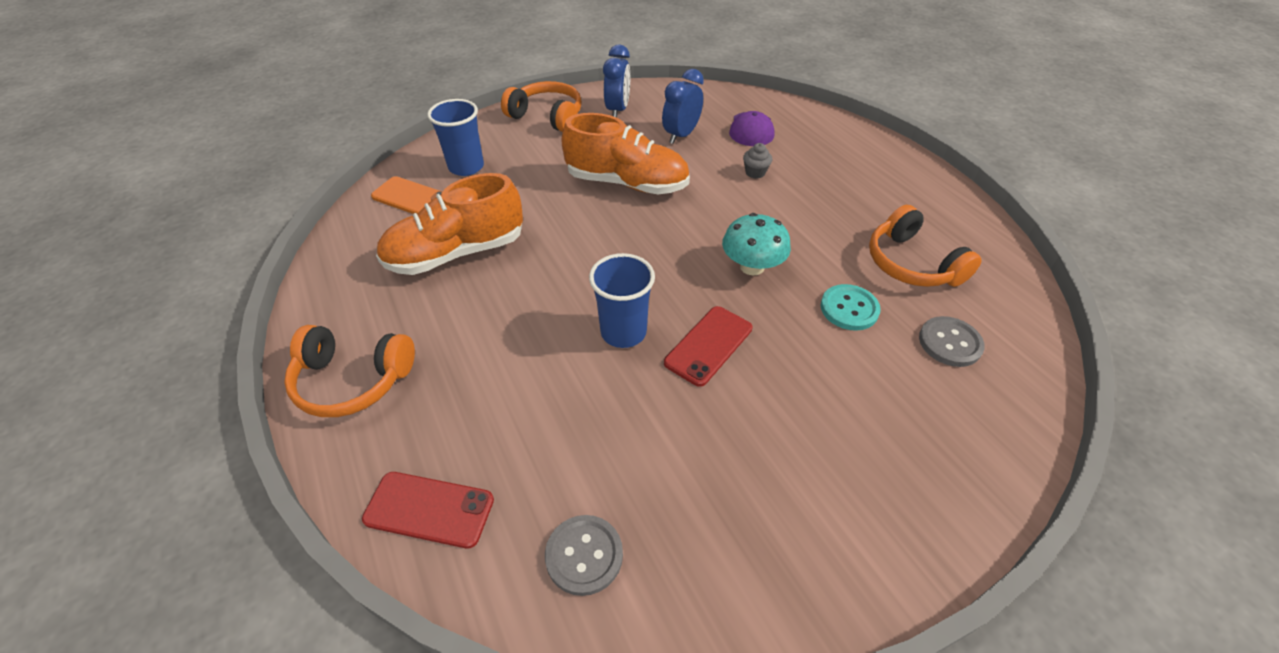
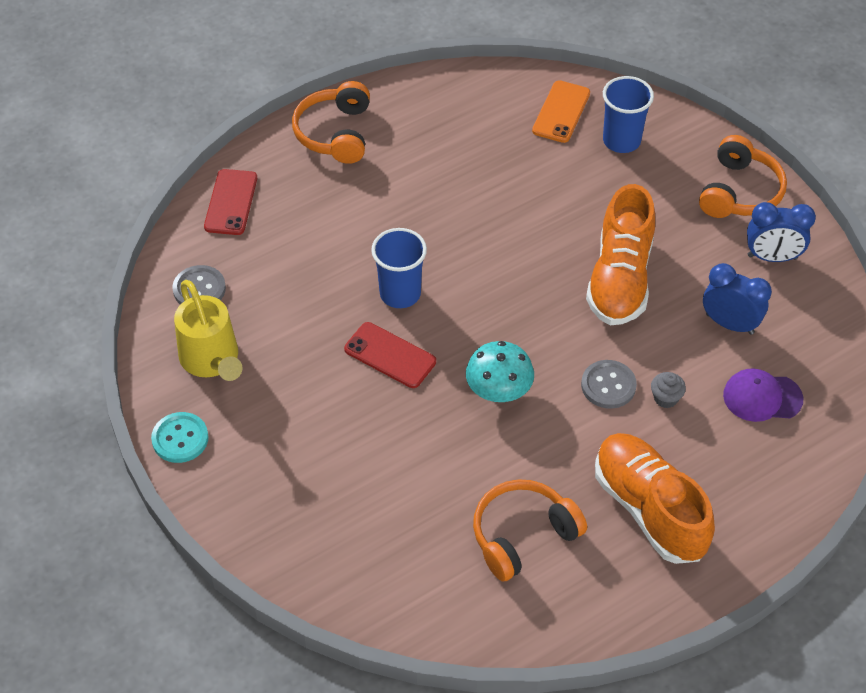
camera: 85 degrees right, 5 degrees up
orange shoe [376,173,523,275] -> orange shoe moved to [595,433,715,564]
turquoise button [821,284,881,331] -> turquoise button moved to [151,412,209,463]
grey button [919,316,985,367] -> grey button moved to [581,360,637,409]
none -> yellow watering can [174,280,242,381]

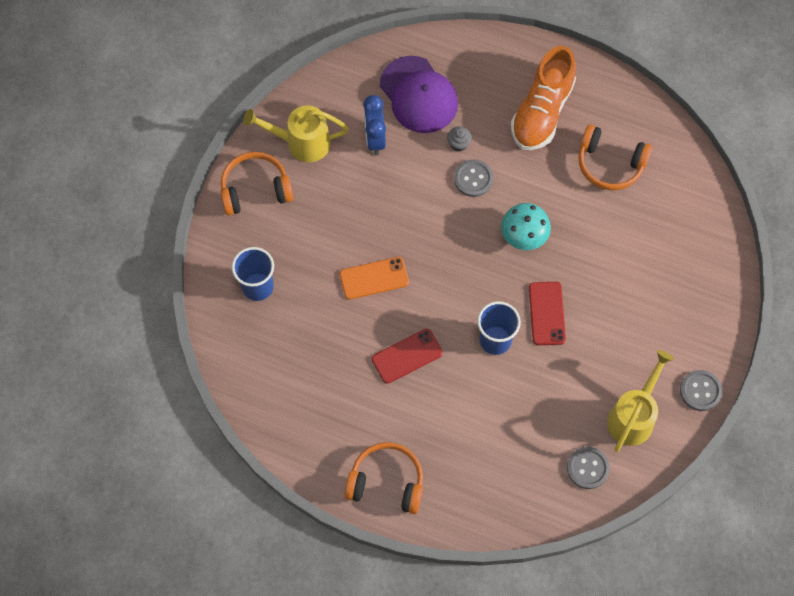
camera: 125 degrees left, 15 degrees up
turquoise button [151,412,209,463] -> grey button [680,370,722,411]
red phone [204,169,257,235] -> red phone moved to [372,329,443,384]
orange headphones [292,81,370,164] -> orange headphones turned 135 degrees counterclockwise [344,442,423,514]
orange phone [532,80,590,143] -> orange phone moved to [340,257,409,299]
orange shoe [586,184,655,325] -> none
purple cap [723,368,803,422] -> purple cap [380,56,458,133], size x1.63
blue clock [747,202,816,262] -> yellow watering can [243,105,349,162]

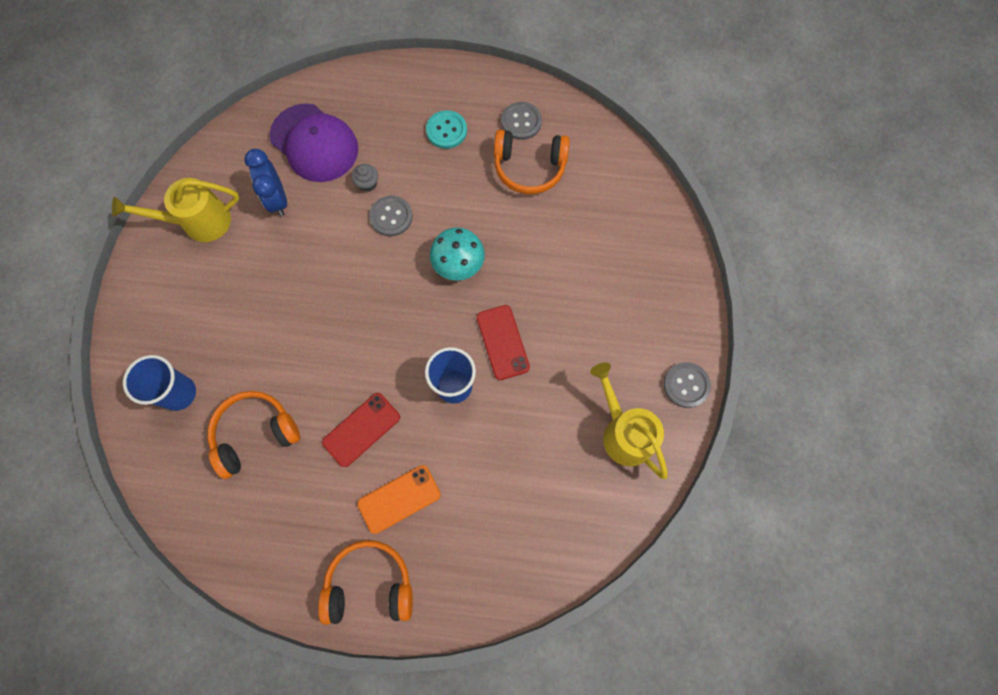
camera: 15 degrees left, 5 degrees up
orange headphones [220,152,293,215] -> orange headphones moved to [208,391,300,479]
orange phone [340,257,409,299] -> orange phone moved to [357,465,441,534]
orange shoe [511,46,576,150] -> turquoise button [426,110,467,149]
grey button [567,447,610,489] -> grey button moved to [501,102,542,140]
yellow watering can [607,350,674,452] -> yellow watering can turned 45 degrees counterclockwise [590,362,668,479]

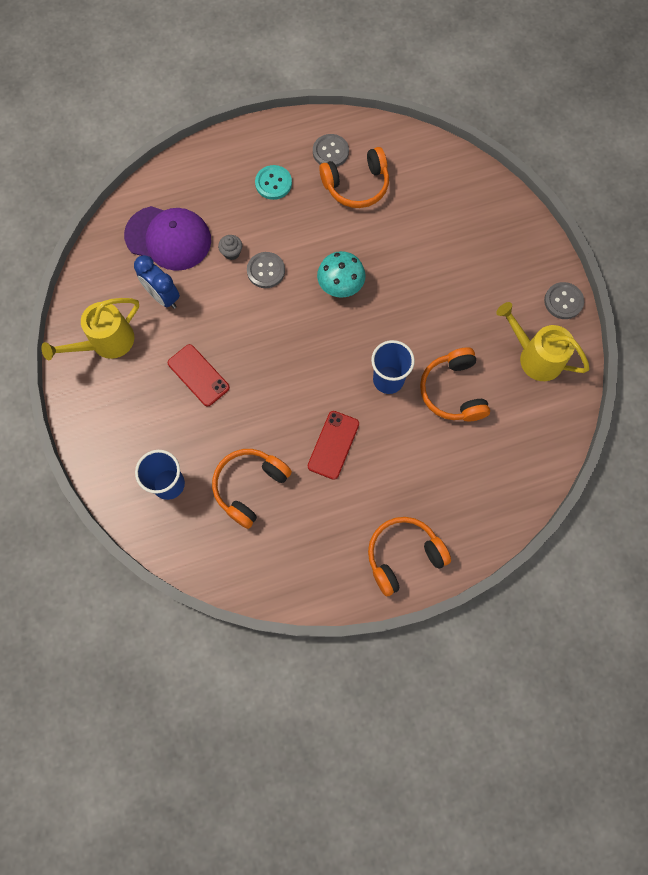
camera: 25 degrees left, 0 degrees up
orange phone [357,465,441,534] -> none
red phone [477,305,530,380] -> red phone moved to [168,344,230,406]
none -> orange headphones [420,347,490,421]

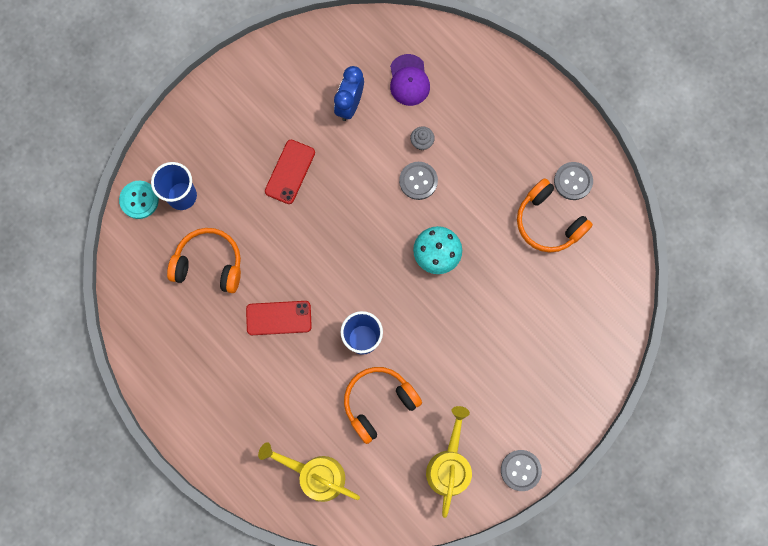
camera: 65 degrees right, 5 degrees up
yellow watering can [41,298,139,360] -> yellow watering can moved to [258,442,360,502]
purple cap [124,206,211,271] -> purple cap [390,54,430,106], size x0.61
turquoise button [255,165,292,200] -> turquoise button moved to [119,181,159,219]
orange headphones [368,517,451,596] -> none

